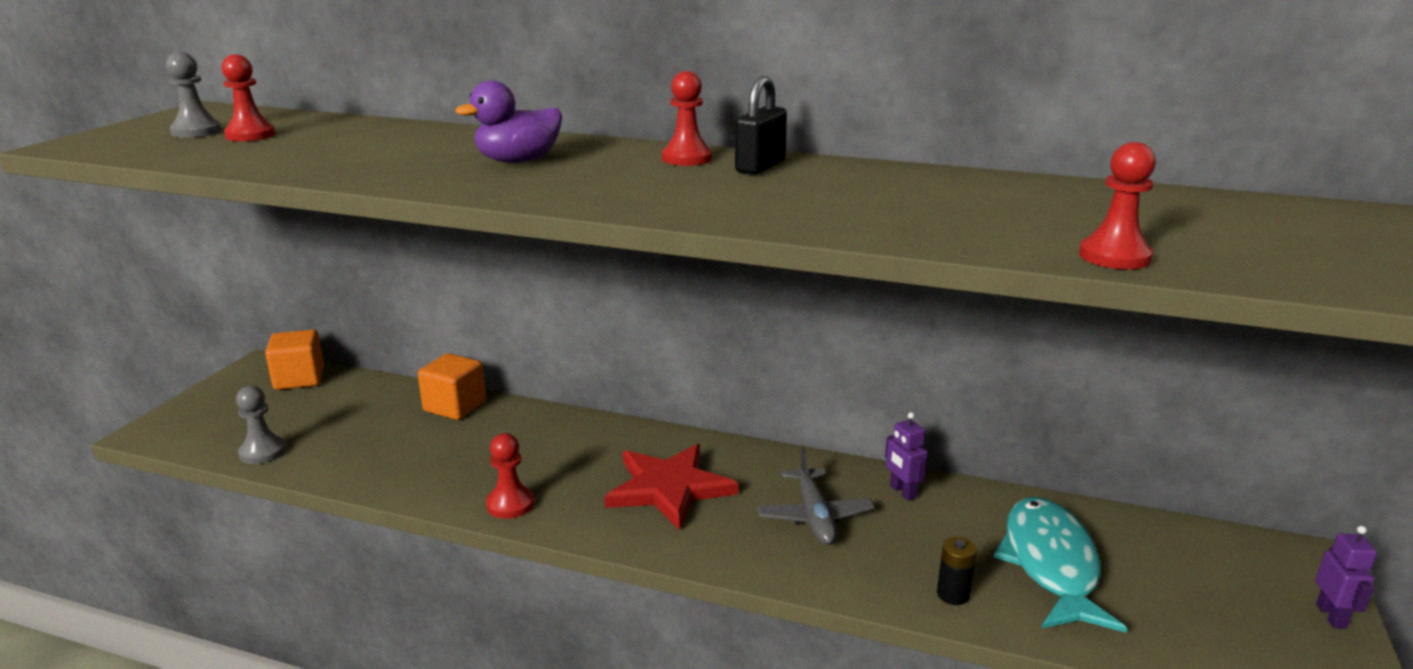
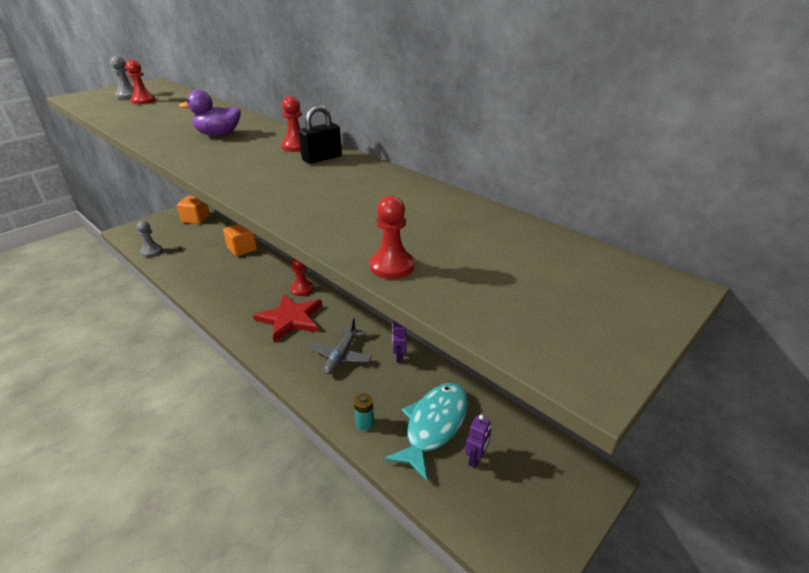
camera: 25 degrees right, 10 degrees up
red pawn [486,433,534,519] -> red pawn moved to [290,258,313,296]
black battery [937,537,977,605] -> turquoise battery [354,393,374,430]
purple robot [1315,526,1377,629] -> purple robot moved to [465,415,491,468]

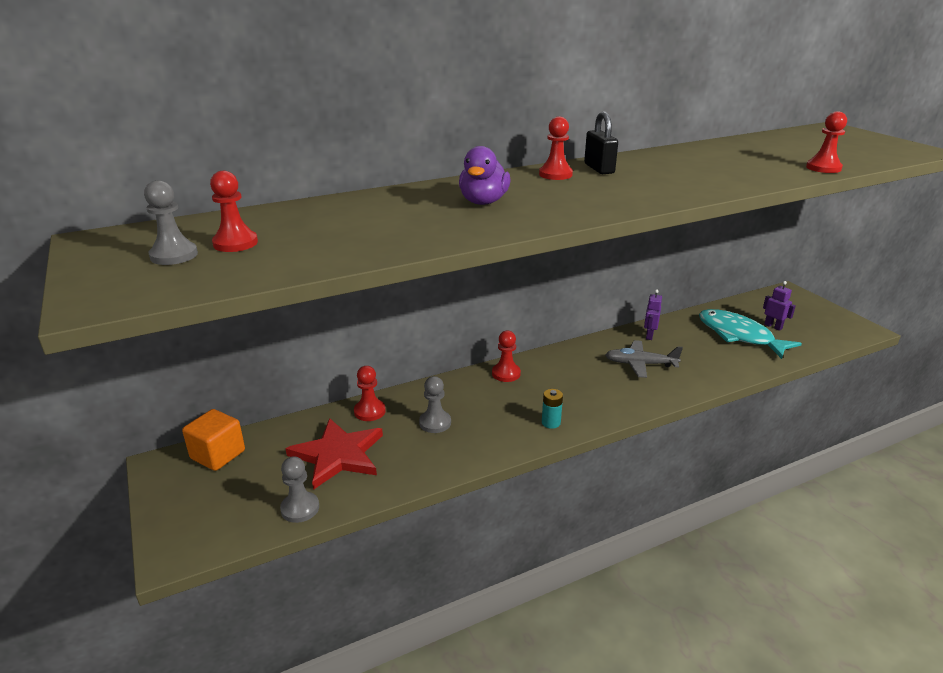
camera: 70 degrees left, 5 degrees down
orange cube [223,224,257,256] -> red pawn [354,366,386,421]
red star [253,294,322,342] -> red star moved to [286,418,383,490]
grey plane [310,318,372,374] -> grey plane turned 150 degrees clockwise [605,340,683,378]
turquoise battery [354,393,374,430] -> turquoise battery moved to [542,389,563,429]
purple robot [392,320,407,363] -> purple robot turned 90 degrees clockwise [644,289,662,340]
none -> grey pawn [419,376,451,433]

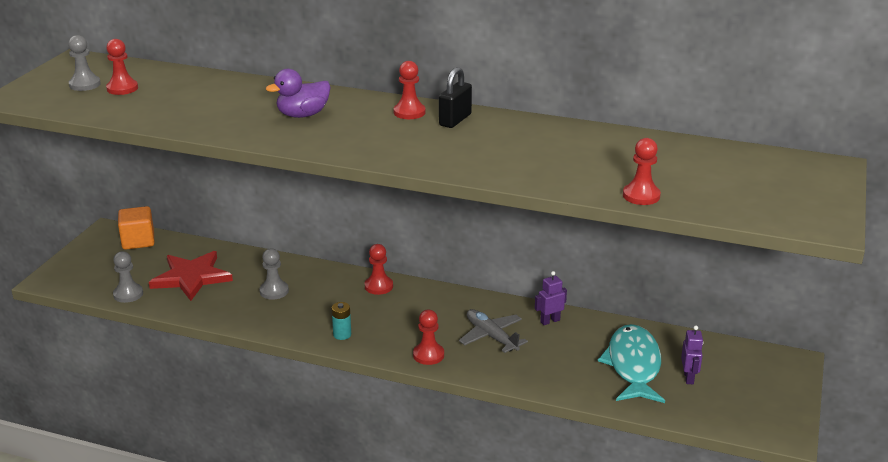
camera: 45 degrees right, 0 degrees up
red pawn [354,366,386,421] -> red pawn moved to [413,310,444,365]

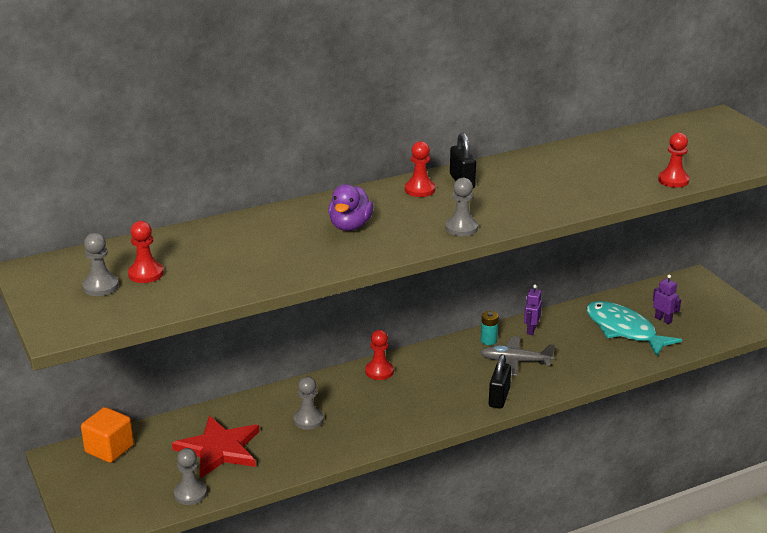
camera: 45 degrees left, 0 degrees up
turquoise battery [332,302,351,340] -> turquoise battery moved to [481,311,498,345]
red pawn [413,310,444,365] -> black padlock [489,354,511,409]
none -> grey pawn [445,178,478,236]

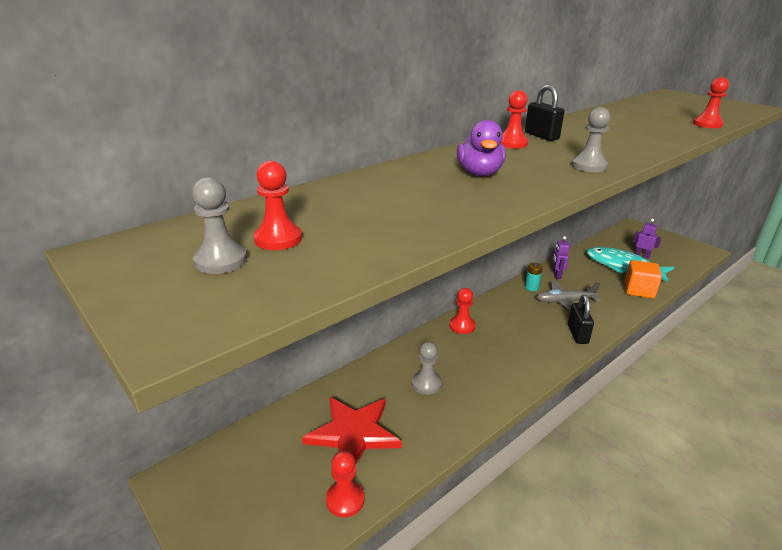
camera: 15 degrees left, 0 degrees up
orange cube [81,407,134,463] -> orange cube moved to [625,260,662,298]
grey pawn [174,448,207,505] -> red pawn [326,451,365,517]

